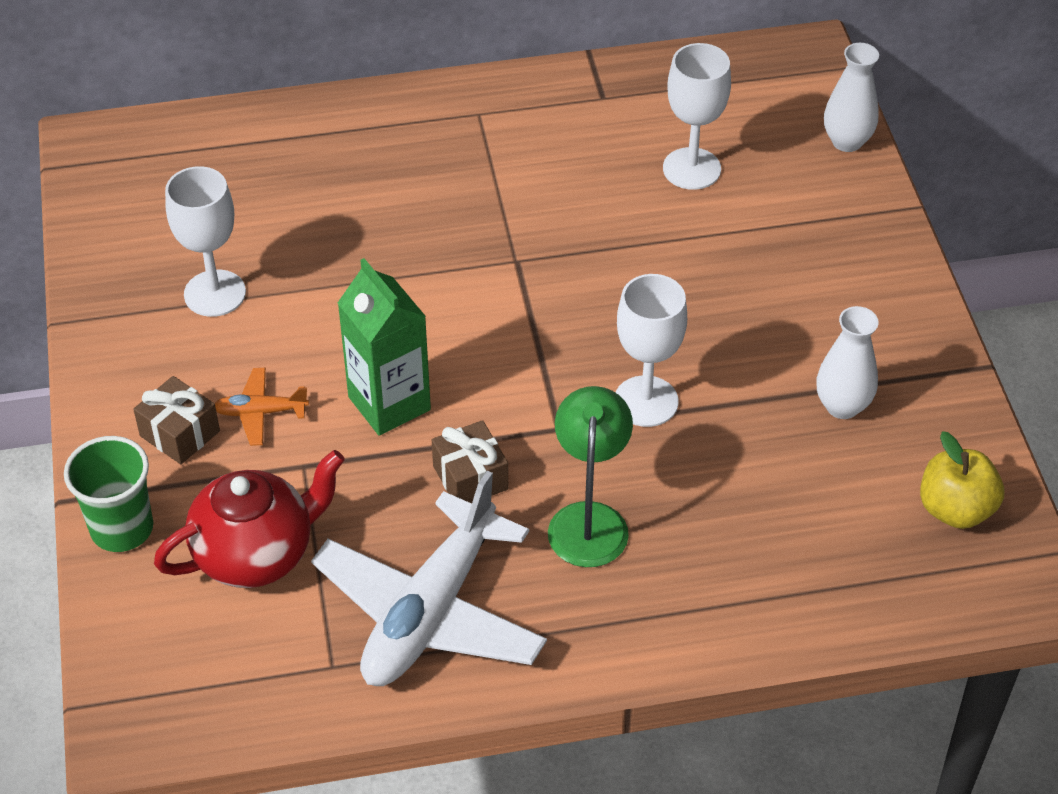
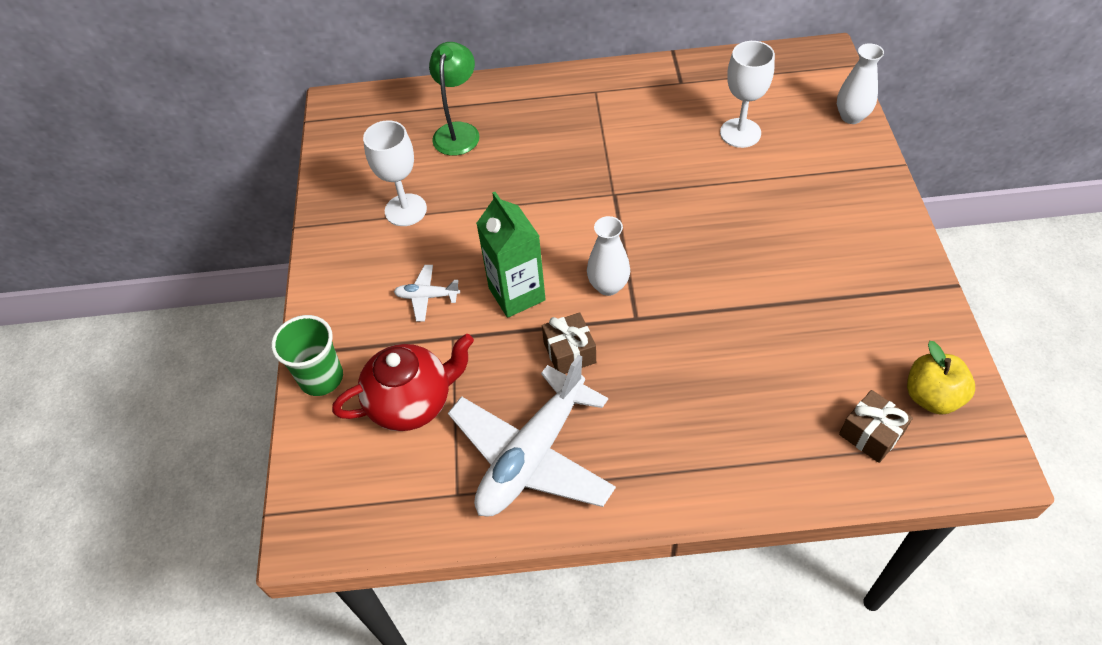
camera: 10 degrees right, 5 degrees up
brown gift [133,376,220,464] -> brown gift moved to [839,390,913,463]
orange plane [215,368,309,446] -> white plane [394,265,460,321]
green lamp [548,386,633,567] -> green lamp moved to [429,42,479,156]
white goblet [615,274,687,427] -> none
white vase [816,306,879,419] -> white vase moved to [587,216,630,296]

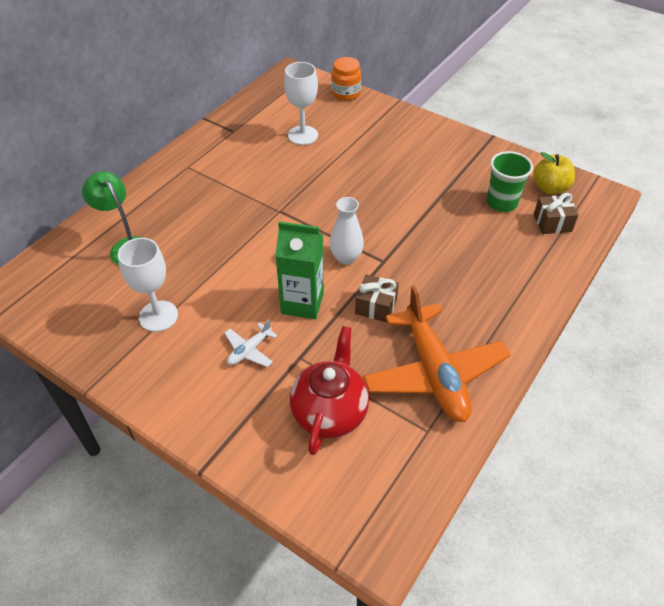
camera: 55 degrees left, 5 degrees down
green cup [271,315,343,396] -> green cup moved to [487,151,533,212]
white plane [448,355,616,517] -> orange plane [363,285,510,422]
white vase [837,43,884,124] -> orange jar [331,57,361,101]

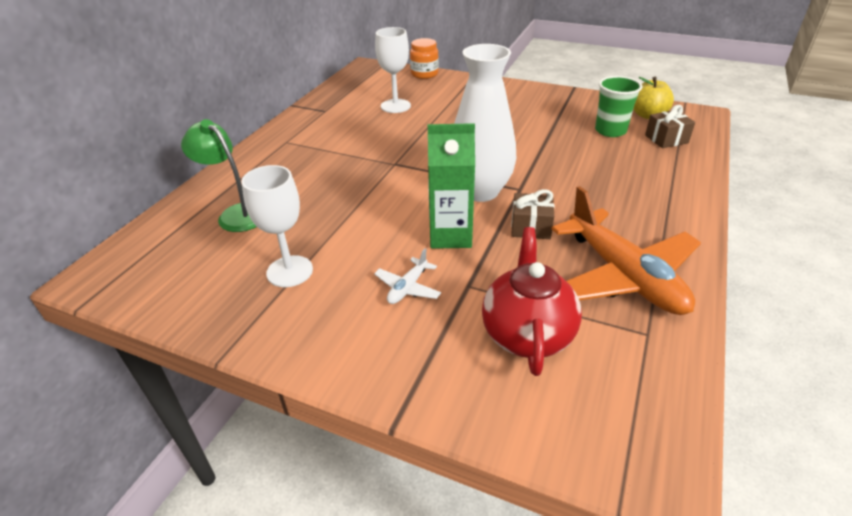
camera: 10 degrees left, 10 degrees down
white vase [330,197,364,265] -> white vase [454,44,516,202], size x1.81

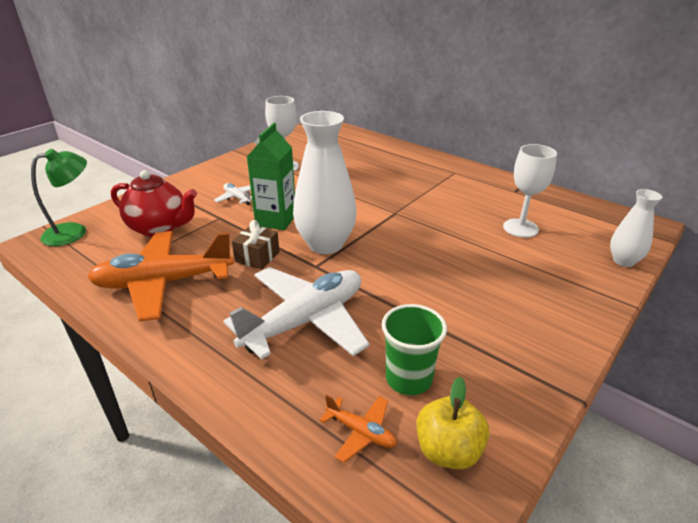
camera: 105 degrees right, 5 degrees down
green lamp [181,119,257,232] -> green lamp moved to [31,149,87,246]
orange jar [410,38,439,79] -> white vase [610,189,662,267]
brown gift [645,105,695,148] -> orange plane [320,394,397,463]
none -> white plane [223,267,370,360]

